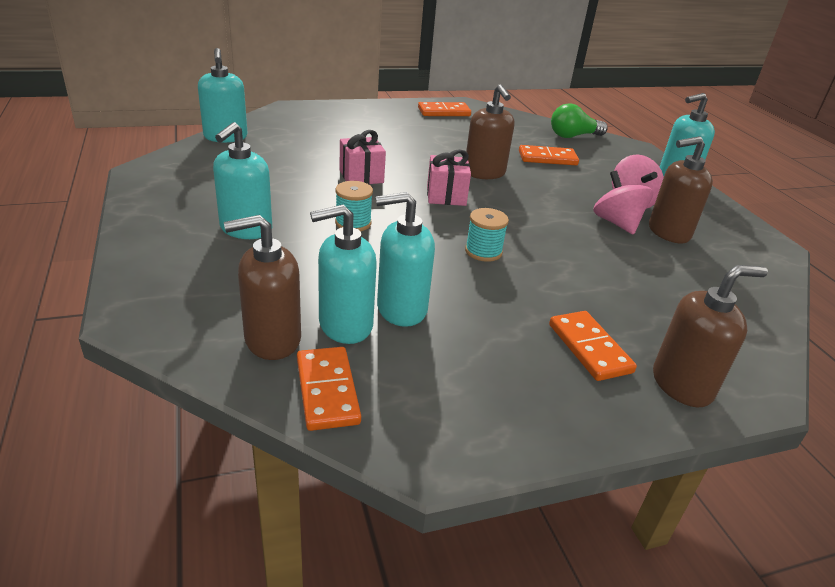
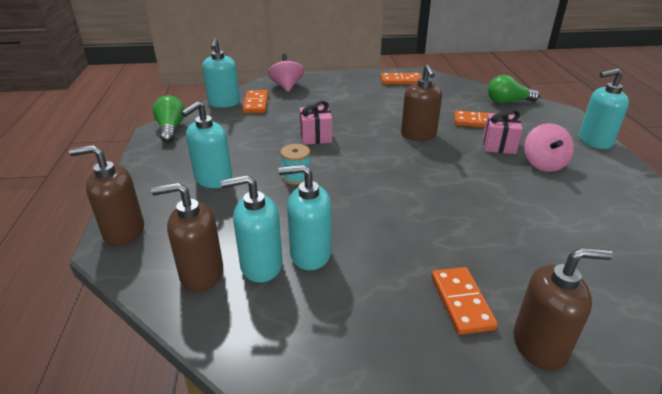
camera: 15 degrees right, 0 degrees up
orange domino [297,347,361,431] -> orange domino moved to [243,90,268,113]
pink gift [427,149,471,206] -> pink gift moved to [483,109,523,154]
turquoise spool [465,208,509,262] -> none
pink spinning top [593,171,653,235] -> pink spinning top moved to [268,54,304,92]
brown soap dispenser [649,136,713,243] -> brown soap dispenser moved to [69,145,144,246]
none -> green light bulb [153,95,185,143]

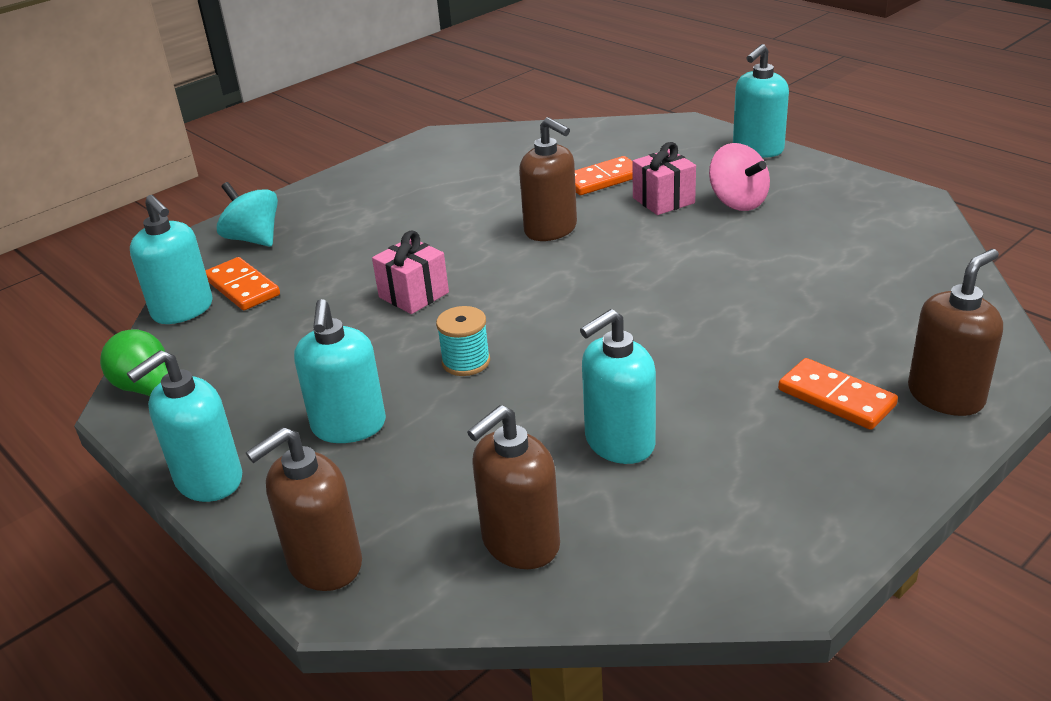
camera: 35 degrees left, 0 degrees up
turquoise soap dispenser [221,175,283,283] -> turquoise soap dispenser moved to [127,350,242,502]
pink spinning top [268,54,304,92] -> turquoise spinning top [216,182,278,247]
orange domino [381,73,422,85] -> none
green light bulb [488,75,540,104] -> none

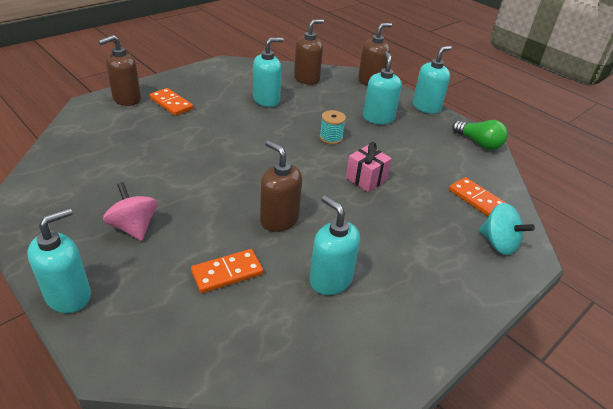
camera: 175 degrees right, 5 degrees up
turquoise soap dispenser [130,195,213,324] -> turquoise soap dispenser moved to [310,195,360,295]
pink gift [632,142,696,215] -> none

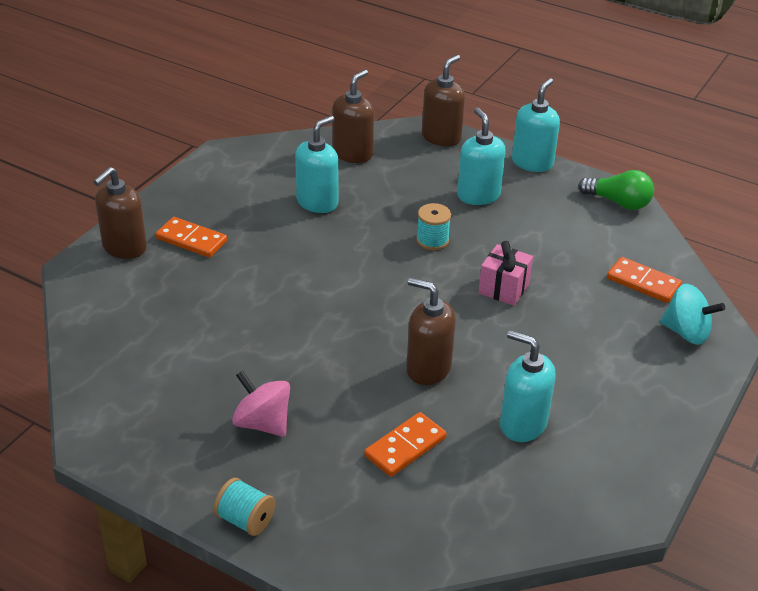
camera: 15 degrees left, 0 degrees up
turquoise soap dispenser [28,208,91,313] -> turquoise spool [214,478,276,536]

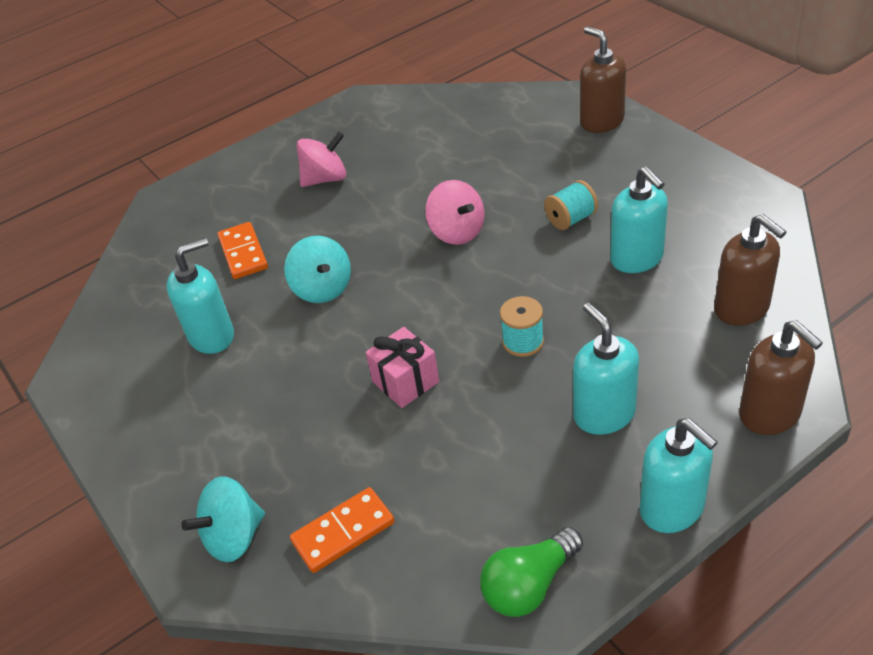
camera: 120 degrees right, 5 degrees up
orange domino [156,217,227,258] -> none
turquoise spool [214,478,276,536] -> turquoise spool moved to [544,180,598,230]
brown soap dispenser [406,278,456,385] -> turquoise spinning top [284,236,351,303]
turquoise soap dispenser [457,107,505,205] -> turquoise soap dispenser turned 120 degrees counterclockwise [573,303,639,435]
none -> pink spinning top [425,180,485,245]

